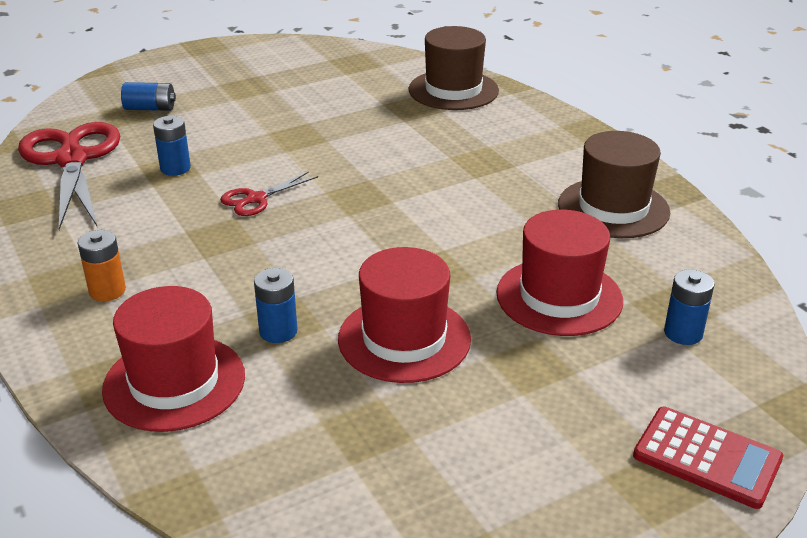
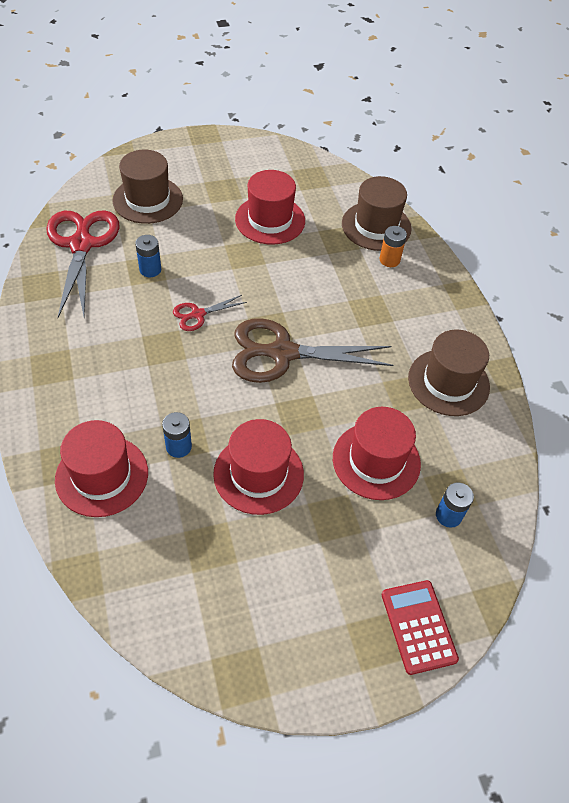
camera: 10 degrees right, 20 degrees up
orange battery [78,230,126,301] -> orange battery moved to [380,226,407,267]
blue battery [121,82,176,111] -> brown hat [112,150,183,224]
red calculator [633,407,783,509] -> red calculator turned 150 degrees counterclockwise [382,580,459,675]
none -> brown scissors [232,318,393,383]
none -> red hat [235,170,305,245]

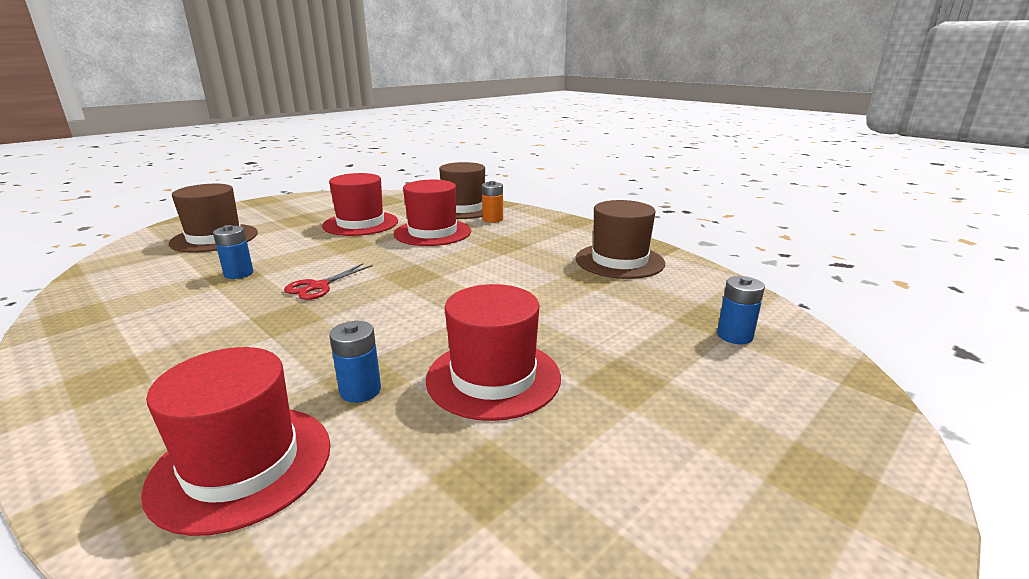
camera: 25 degrees left, 30 degrees down
red scissors [46,211,119,318] -> none
brown scissors [232,318,393,383] -> none
red hat [333,407,421,500] -> red hat moved to [393,180,471,246]
red calculator [382,580,459,675] -> none

